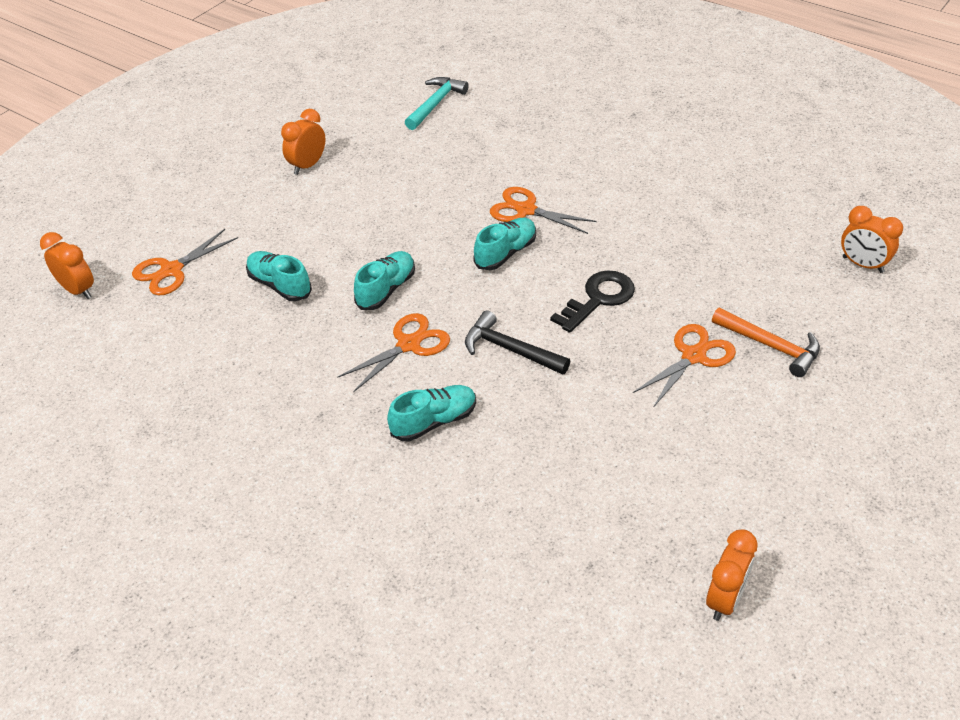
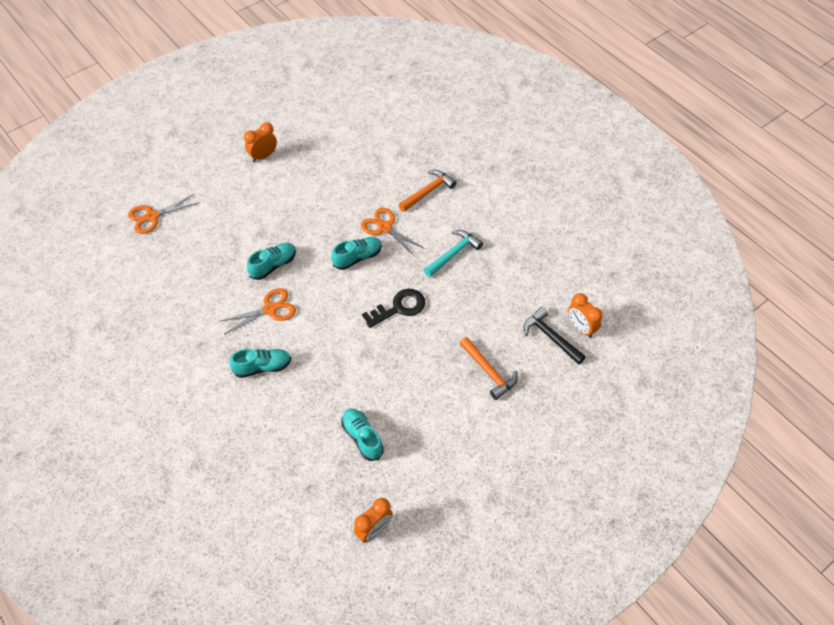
camera: 15 degrees right, 10 degrees up
orange clock [40,232,94,299] -> none
turquoise shoe [246,251,312,301] -> turquoise shoe moved to [341,408,384,461]
turquoise hammer [405,77,469,130] -> turquoise hammer moved to [424,230,483,277]
black hammer [465,311,570,375] -> black hammer moved to [523,307,586,365]
orange scissors [633,324,736,408] -> none
none -> orange hammer [399,170,457,212]

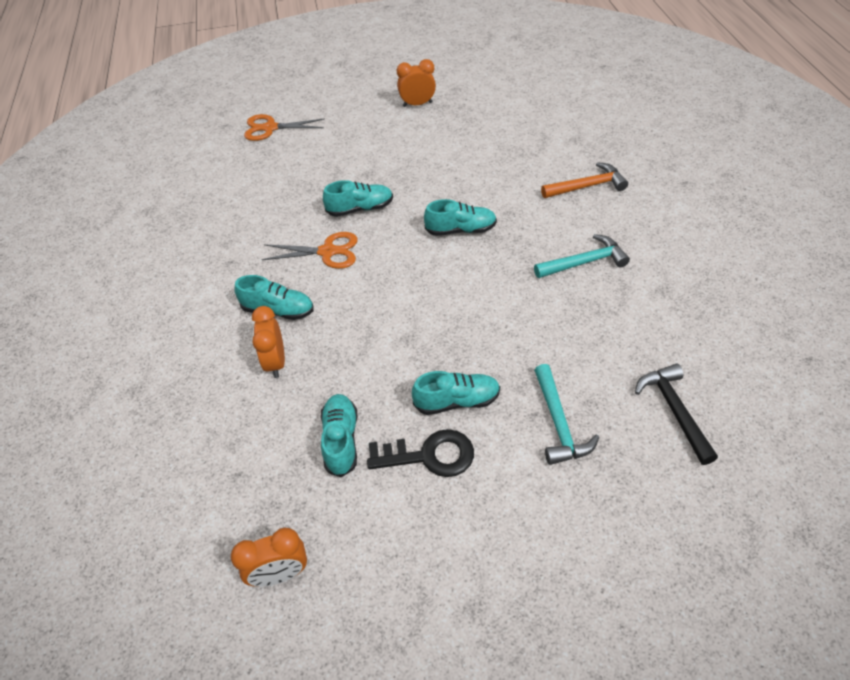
camera: 30 degrees right, 5 degrees down
orange scissors [361,208,425,257] -> none
black key [362,289,425,328] -> black key moved to [367,429,474,477]
orange hammer [460,337,518,400] -> turquoise hammer [534,364,599,465]
orange clock [568,293,603,338] -> orange clock moved to [252,306,285,378]
none -> turquoise shoe [412,371,500,415]

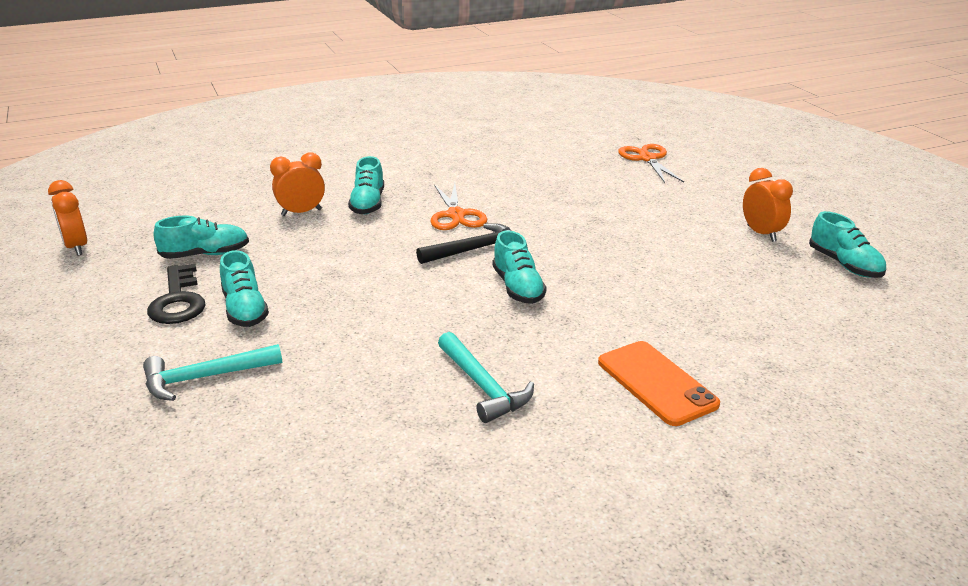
camera: 75 degrees right, 20 degrees down
turquoise shoe [323,180,393,217] -> turquoise shoe moved to [809,211,886,278]
orange hammer [541,162,628,198] -> orange phone [598,341,720,426]
black hammer [635,364,718,465] -> black hammer moved to [416,223,511,264]

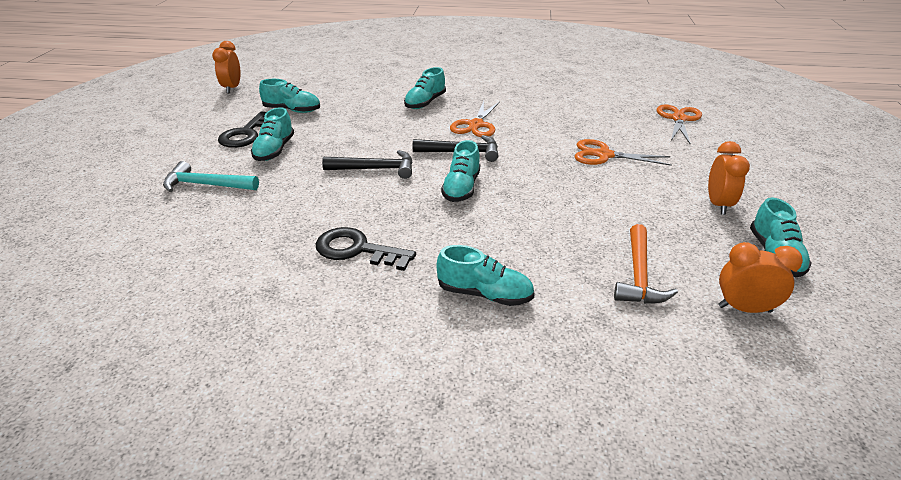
camera: 30 degrees right, 5 degrees up
orange clock [270,152,325,216] -> orange clock moved to [718,242,803,313]
turquoise hammer [438,332,534,423] -> black key [315,227,416,271]
orange phone [598,341,720,426] -> turquoise shoe [437,245,535,306]
none -> black hammer [322,150,413,179]
none -> orange scissors [575,139,671,166]
none -> orange hammer [614,224,678,304]

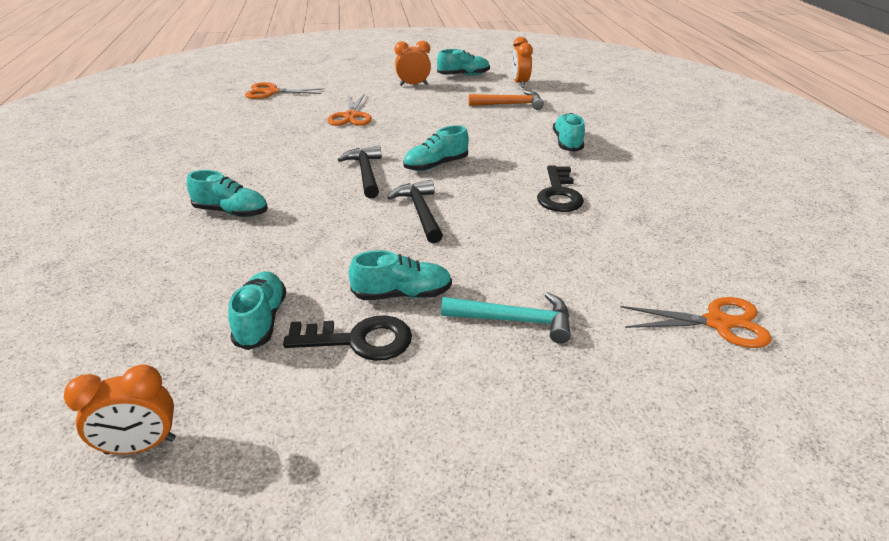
camera: 105 degrees left, 0 degrees up
turquoise hammer [163,161,259,192] -> turquoise hammer turned 75 degrees counterclockwise [441,292,571,344]
turquoise shoe [441,140,480,202] -> turquoise shoe turned 150 degrees clockwise [403,125,469,171]
orange scissors [450,101,500,137] -> orange scissors moved to [621,297,772,348]

